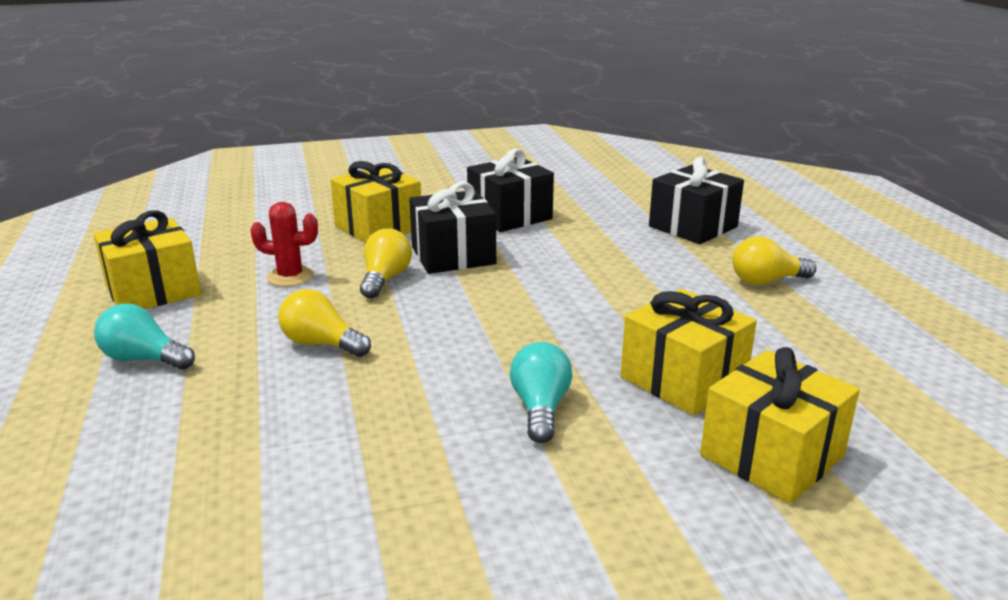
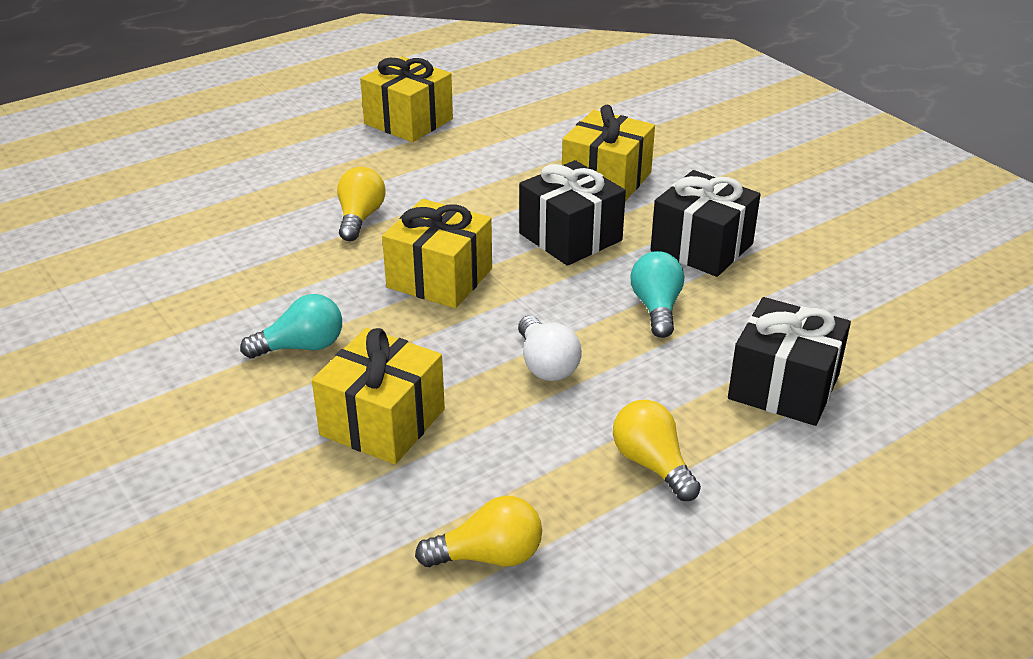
camera: 70 degrees right, 10 degrees up
turquoise light bulb [94,303,195,370] -> turquoise light bulb moved to [631,251,684,338]
red cactus [250,202,318,287] -> none
yellow light bulb [360,229,412,299] -> yellow light bulb moved to [415,496,542,567]
yellow gift [700,347,860,504] -> yellow gift moved to [382,199,492,308]
none -> white light bulb [518,316,582,381]

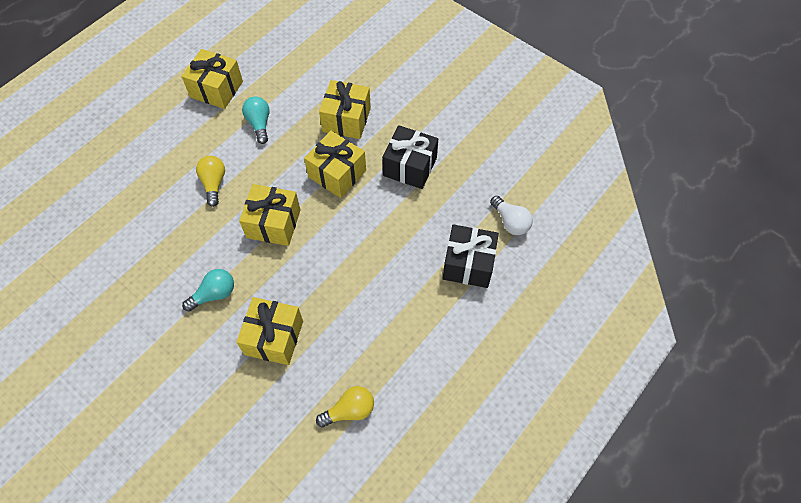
camera: 15 degrees left, 25 degrees up
white light bulb [518,316,582,381] -> white light bulb moved to [490,196,533,235]
black gift [519,160,626,266] -> yellow gift [304,131,366,198]
yellow light bulb [613,400,701,501] -> none
turquoise light bulb [631,251,684,338] -> turquoise light bulb moved to [242,96,269,144]

